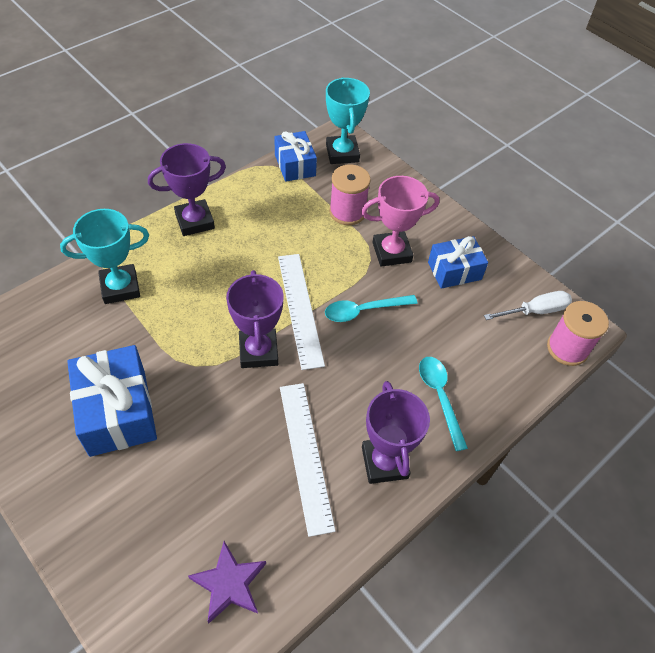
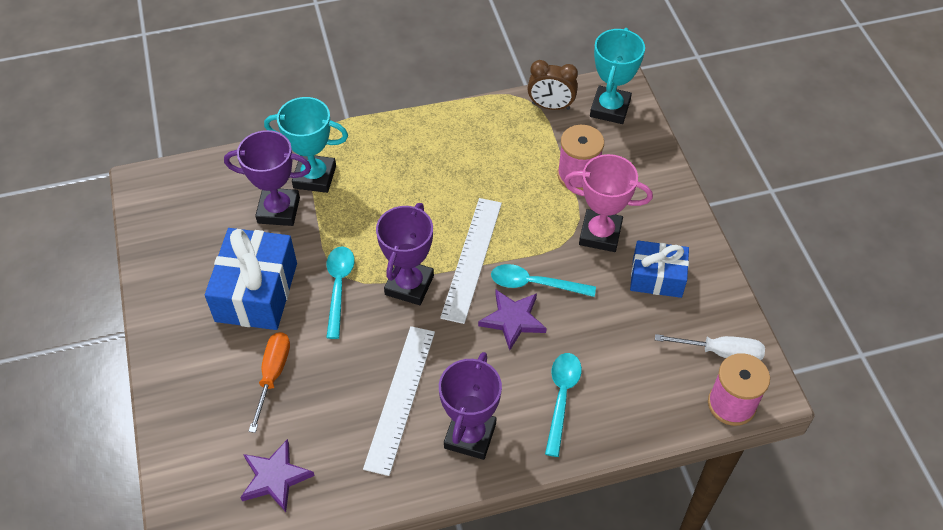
camera: 30 degrees right, 0 degrees up
purple trophy [148,143,226,236] -> purple trophy moved to [224,130,311,226]
blue gift [274,131,317,182] -> brown clock [527,60,578,110]
none -> orange screwdriver [249,332,290,433]
none -> turquoise spoon [326,246,355,339]
none -> purple star [478,290,547,350]

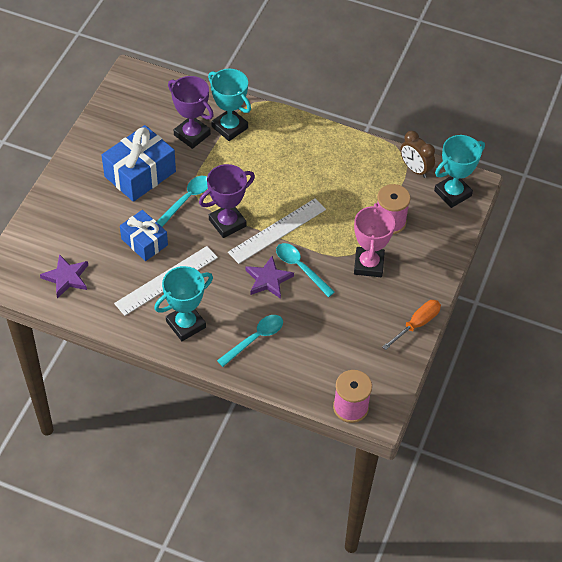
camera: 35 degrees right, 0 degrees up
orange screwdriver [249,332,290,433] -> orange screwdriver moved to [382,300,441,350]
purple trophy [439,352,502,460] -> turquoise trophy [154,266,213,341]
pink trophy [564,154,653,252] -> pink trophy turned 45 degrees clockwise [354,203,395,277]
blue gift [630,240,689,298] -> blue gift moved to [120,210,168,261]
white screwdriver [655,334,765,360] -> none

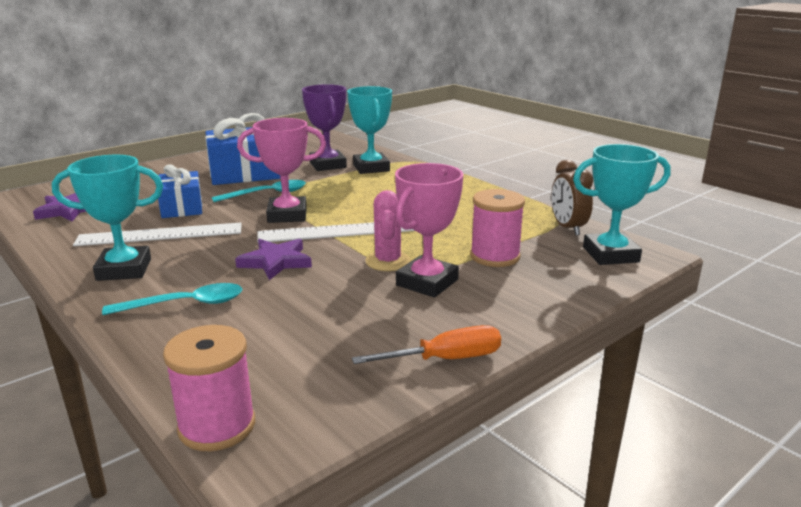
camera: 30 degrees right, 30 degrees down
purple trophy [199,164,255,238] -> pink trophy [237,118,326,223]
turquoise spoon [276,243,335,297] -> none
none -> pink cactus [365,190,411,271]

